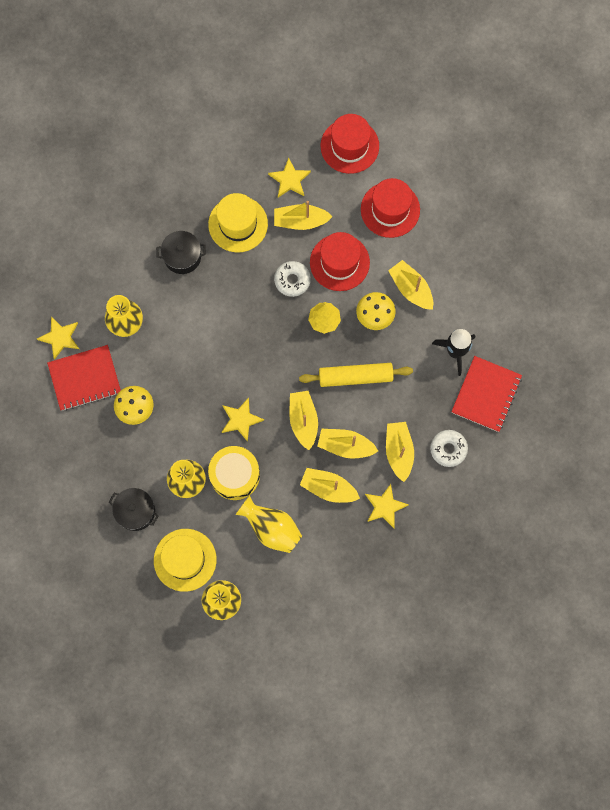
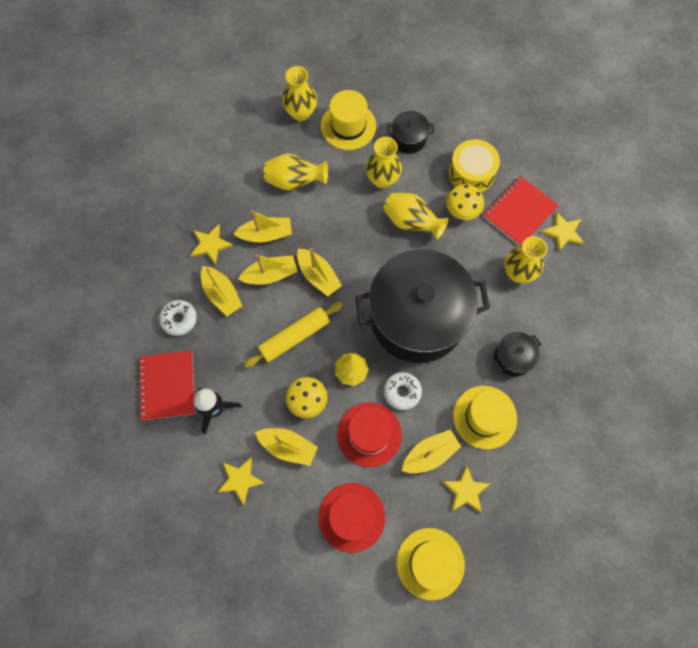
camera: 150 degrees right, 5 degrees down
yellow drum [208,446,260,500] -> yellow drum moved to [449,139,500,193]
yellow star [222,398,264,442] -> yellow star moved to [218,457,264,505]
red hat [321,114,379,174] -> yellow hat [397,528,465,600]
none -> black pot [355,249,490,363]
none -> yellow vase [383,193,448,239]

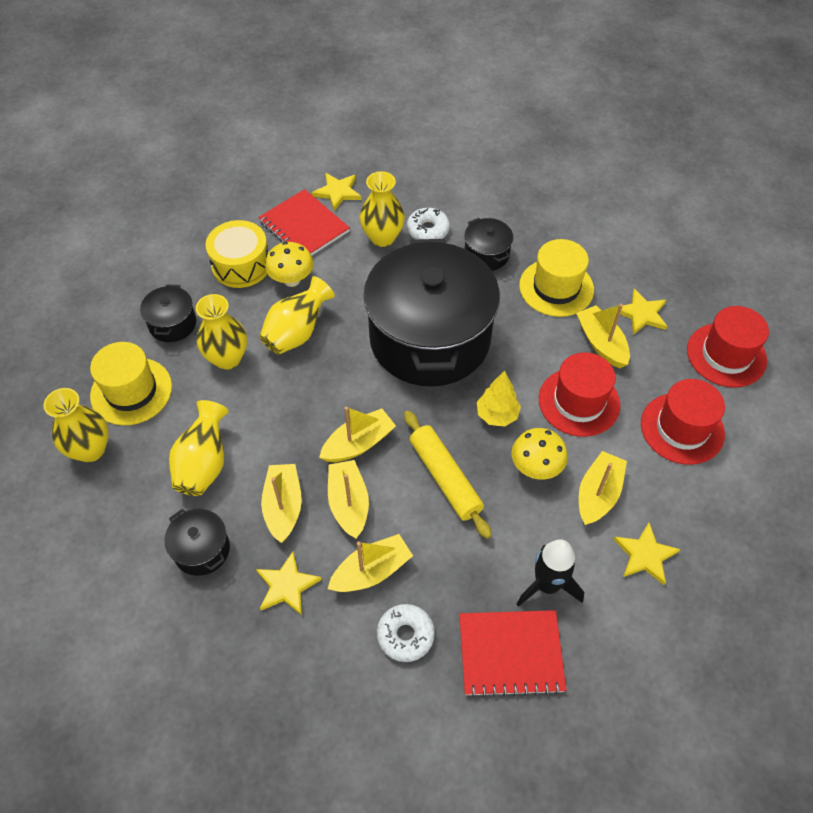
camera: 85 degrees left, 15 degrees down
white donut [384,372,422,410] -> white donut moved to [407,208,450,239]
yellow hat [397,528,465,600] -> red hat [687,306,769,388]
none -> black pot [164,509,230,576]

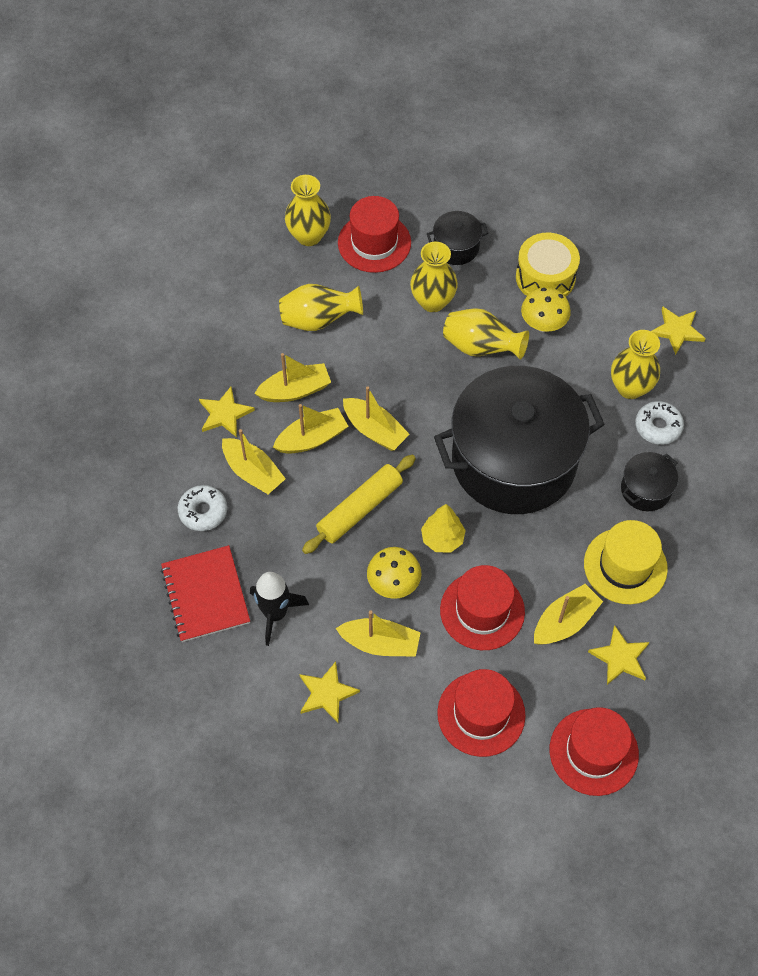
camera: 75 degrees right, 5 degrees up
yellow hat [90,342,172,425] -> red hat [338,196,411,273]
black pot [164,509,230,576] -> none
red notebook [258,189,350,256] -> none

